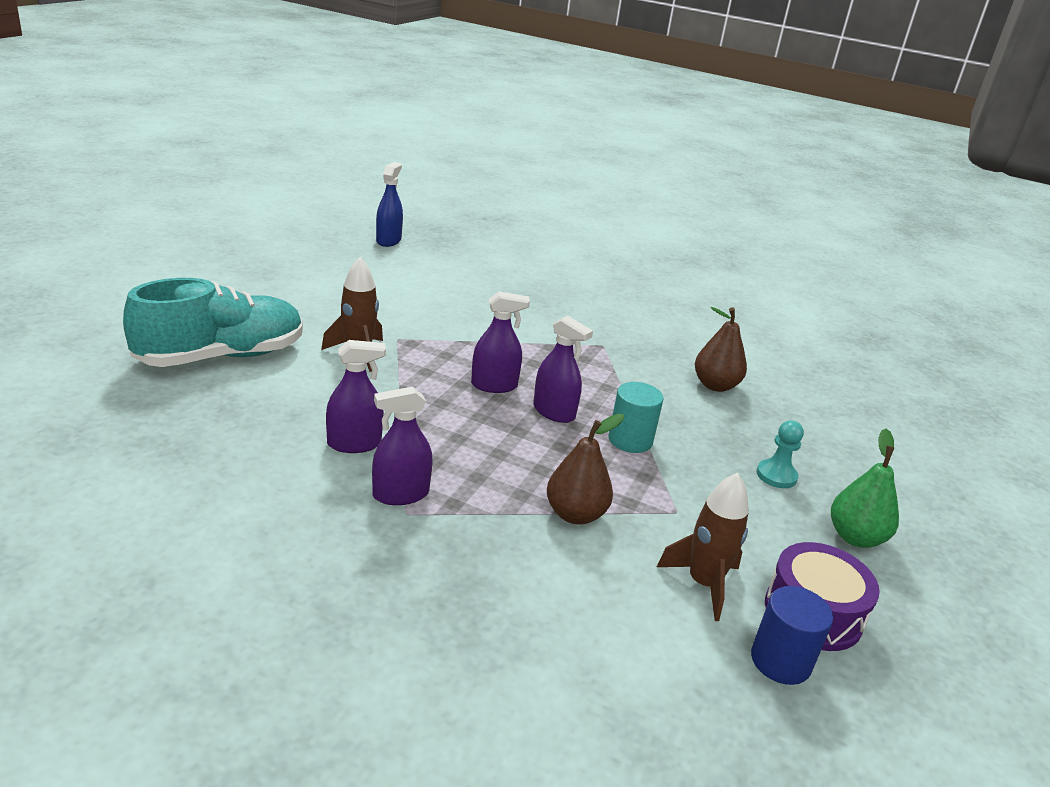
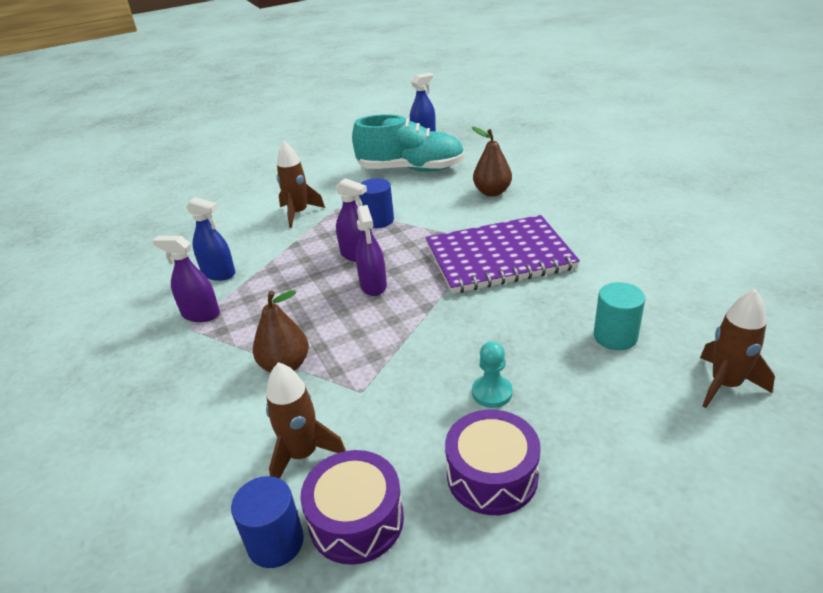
camera: 45 degrees right, 5 degrees up
turquoise shoe [123,278,303,367] -> turquoise shoe moved to [352,114,465,172]
purple spray bottle [326,340,386,453] -> blue spray bottle [186,197,235,281]
turquoise cylinder [608,382,664,453] -> turquoise cylinder moved to [594,282,645,350]
brown pear [695,307,747,392] -> brown pear moved to [472,127,512,196]
green pear [831,429,899,548] -> purple drum [445,410,541,515]
none -> blue cylinder [359,178,394,228]
none -> purple notebook [425,215,580,294]
none -> brown rocket [700,289,775,408]

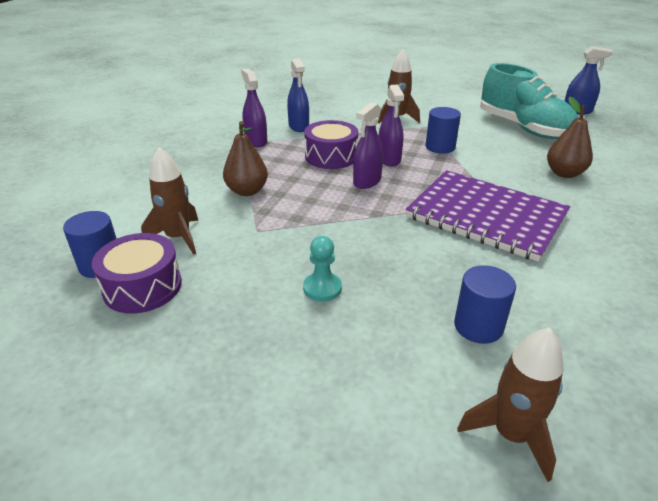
camera: 45 degrees right, 0 degrees up
purple drum [445,410,541,515] -> purple drum moved to [304,120,358,169]
turquoise cylinder [594,282,645,350] -> blue cylinder [454,265,516,344]

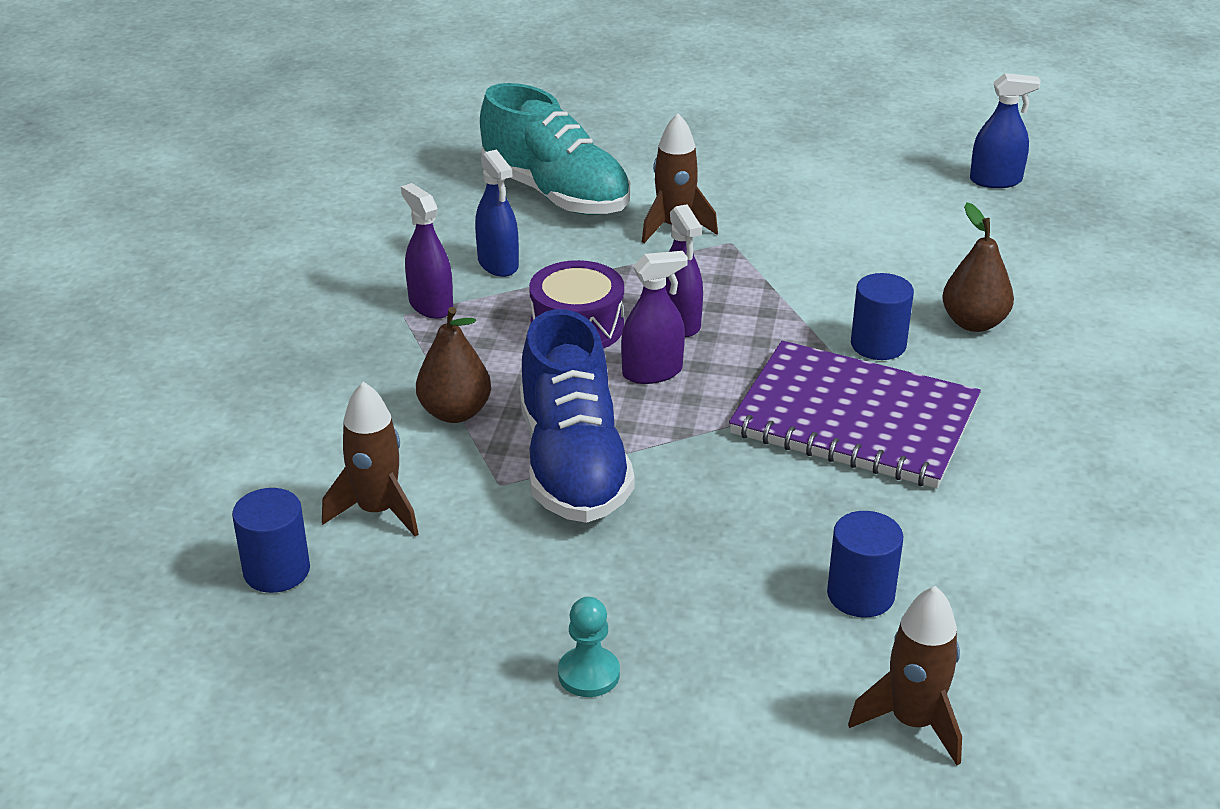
camera: 10 degrees left, 0 degrees up
purple drum [92,233,182,314] -> none
turquoise pawn [303,236,342,302] -> turquoise pawn moved to [558,597,620,697]
purple spray bottle [353,103,383,189] -> purple spray bottle turned 135 degrees counterclockwise [621,251,688,384]
blue cylinder [426,107,461,154] -> blue cylinder moved to [851,273,914,360]
turquoise shoe [480,63,579,139] -> turquoise shoe moved to [480,83,630,215]
none -> blue shoe [520,309,635,523]

